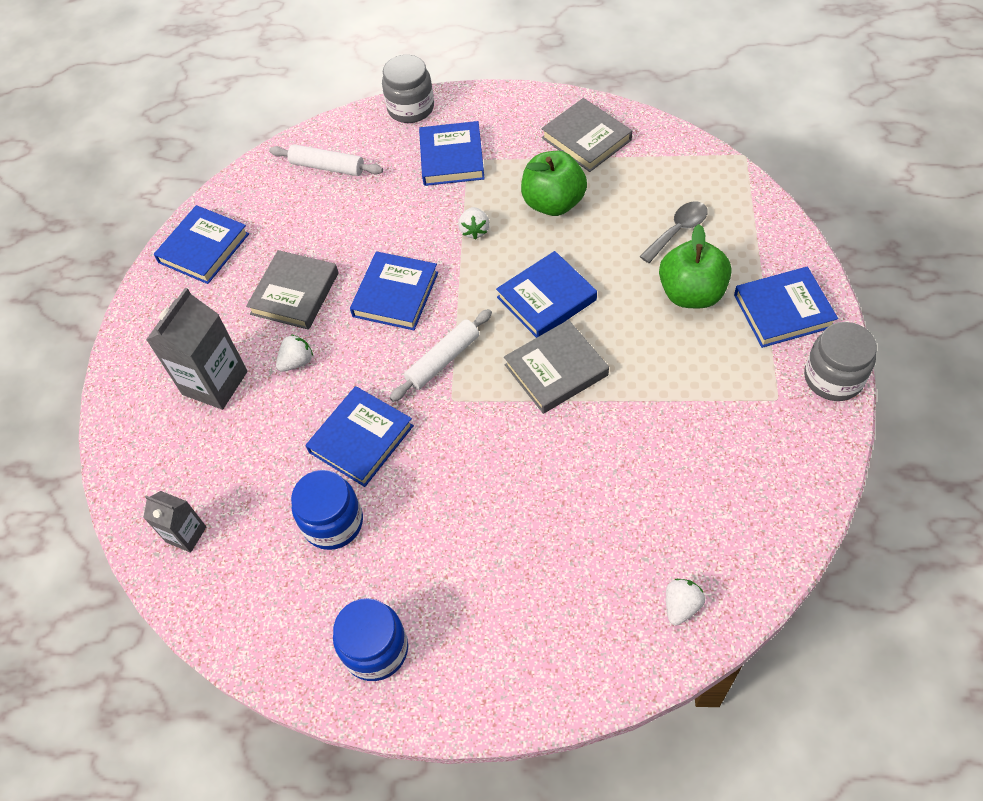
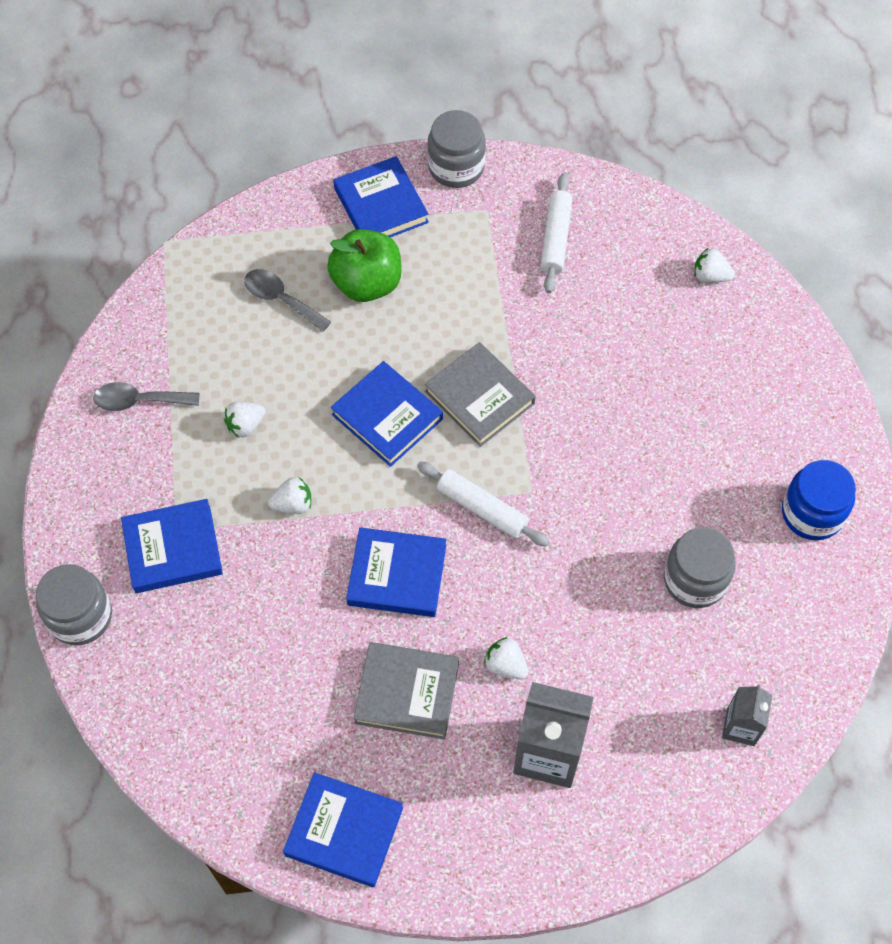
camera: 105 degrees left, 5 degrees up
white rolling pin [269,144,383,176] -> white rolling pin moved to [540,173,572,293]
blue jar [291,470,363,550] -> grey jar [664,527,736,608]
blue book [305,386,414,487] -> none
green apple [521,151,587,216] -> white strawberry [224,402,266,438]
grey book [541,98,632,172] -> grey spoon [94,382,200,411]

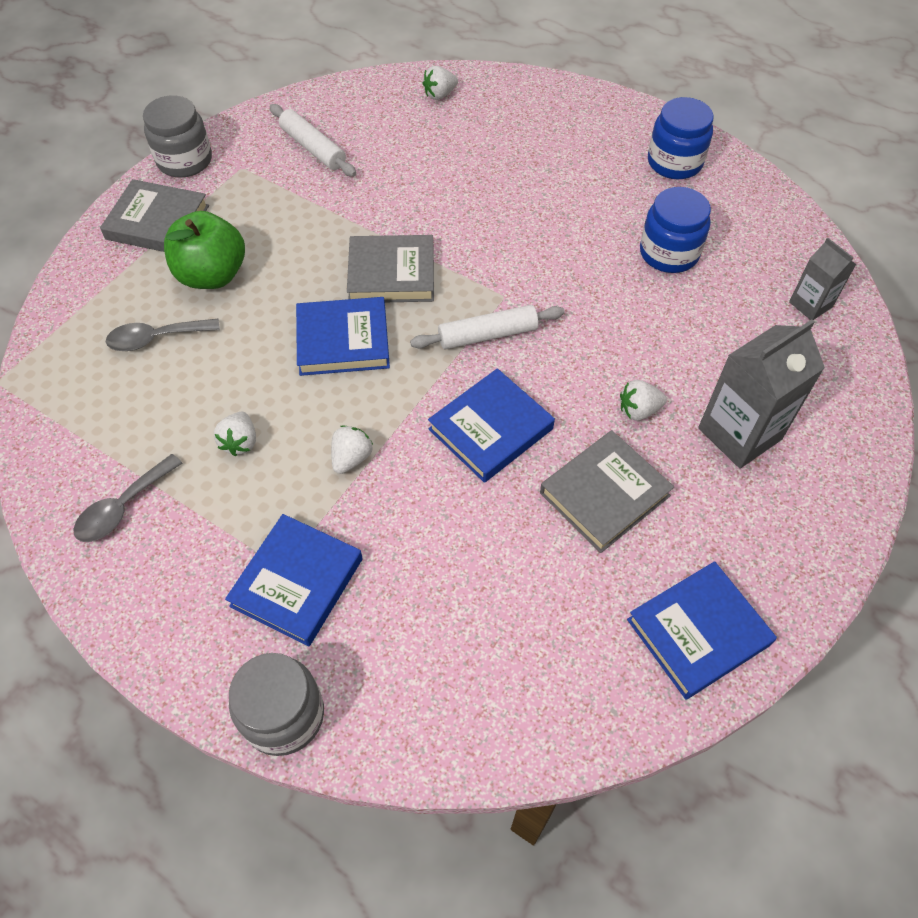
camera: 50 degrees left, 5 degrees down
blue book [333,156,429,237] -> grey book [100,179,209,252]
grey jar [664,527,736,608] -> blue jar [640,187,711,273]

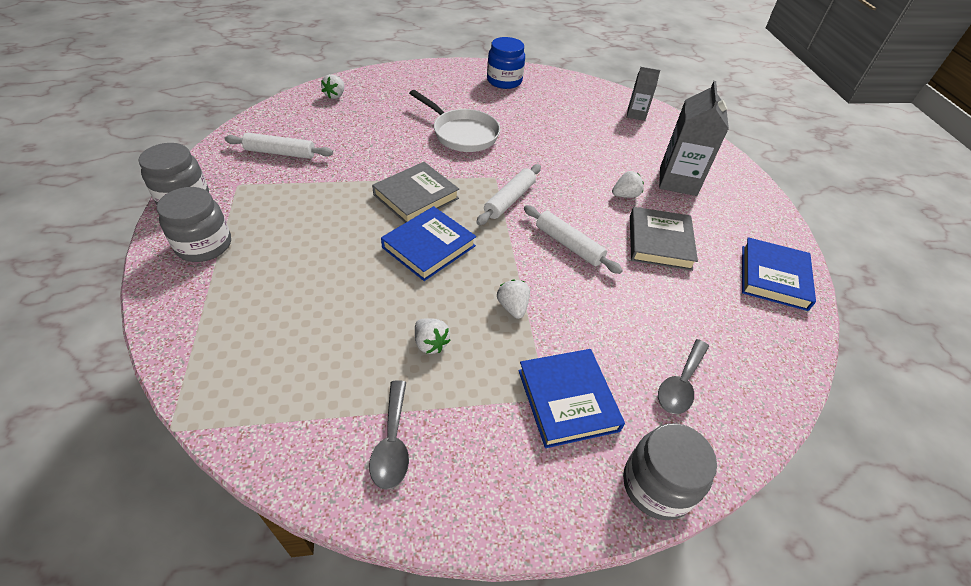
camera: 45 degrees left, 10 degrees down
grey book [100,179,209,252] -> grey jar [157,187,231,262]
grey spoon [106,319,220,351] -> grey spoon moved to [658,339,709,414]
green apple [164,211,245,289] -> none
blue book [428,368,555,483] -> white rolling pin [524,205,623,274]
white strawberry [620,380,667,421] -> white strawberry turned 150 degrees counterclockwise [612,171,644,198]
blue jar [640,187,711,273] -> none
none -> white pan [409,90,500,152]

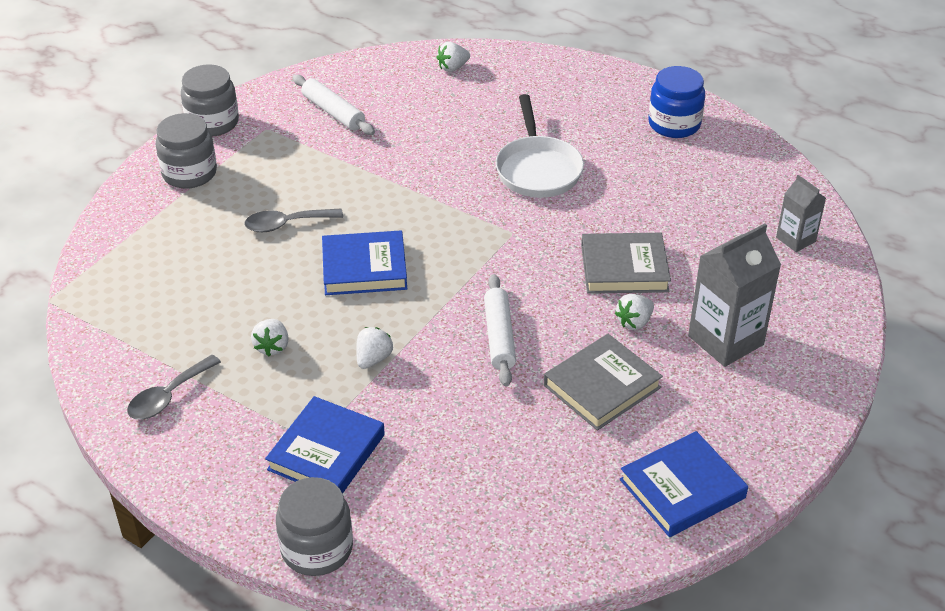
camera: 45 degrees right, 5 degrees down
grey book [372,162,459,223] -> grey book moved to [581,233,671,294]
white rolling pin [476,164,541,225] -> none
white strawberry [612,171,644,198] -> white strawberry turned 120 degrees clockwise [615,294,654,330]
grey spoon [658,339,709,414] -> grey spoon moved to [244,209,343,232]

